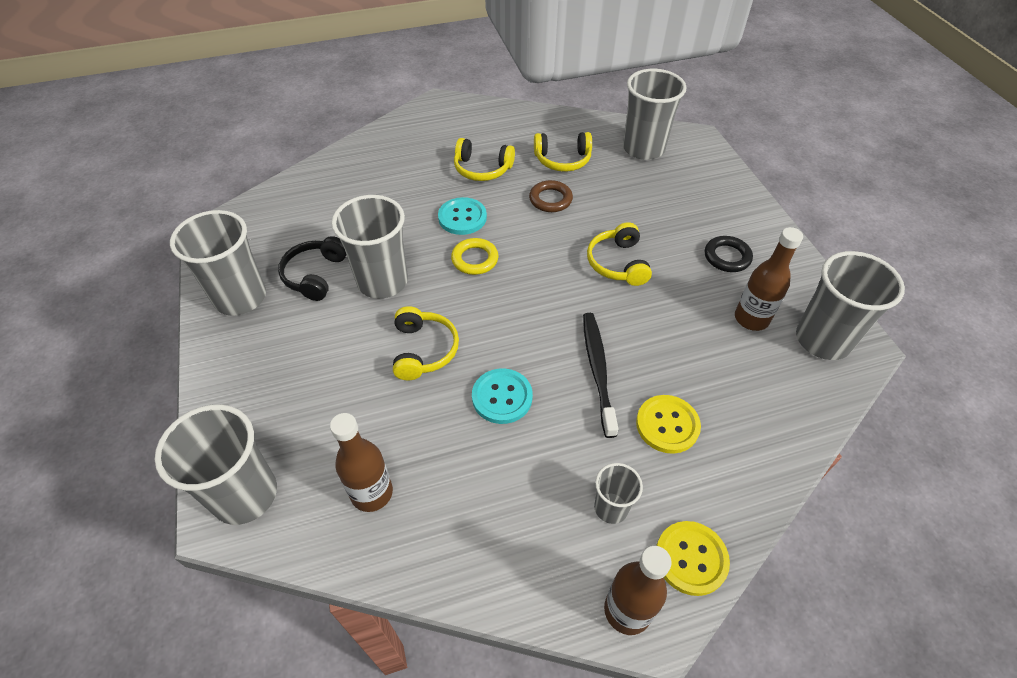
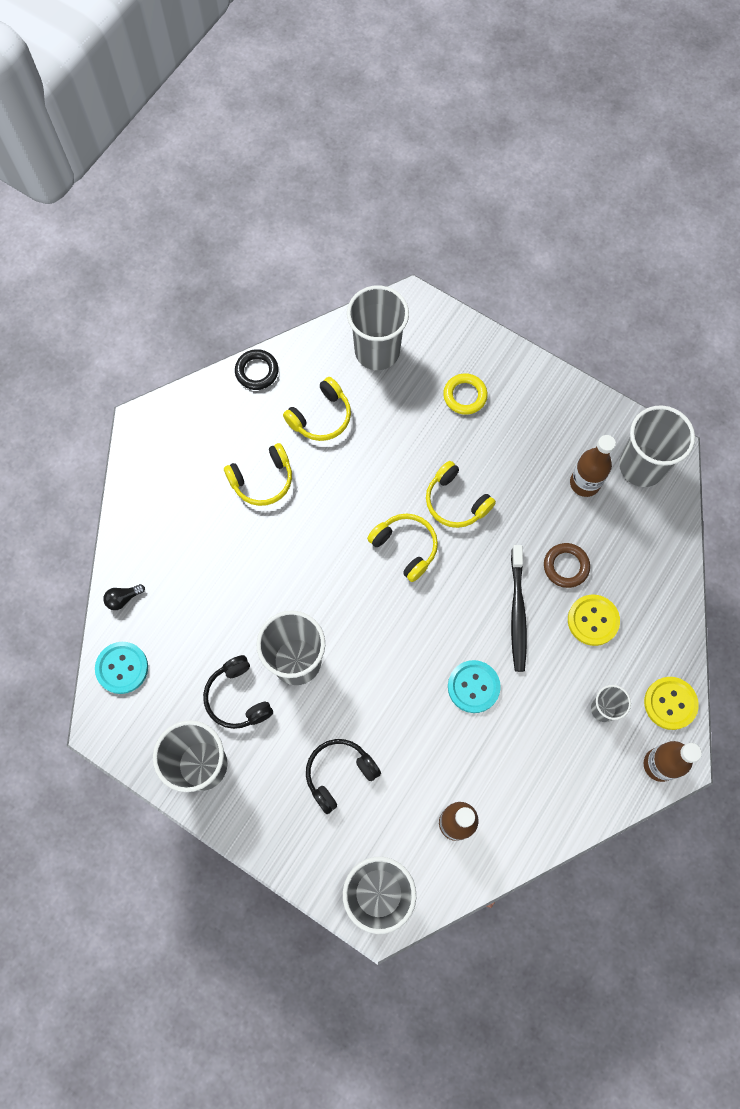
camera: 40 degrees left, 20 degrees up
yellow headphones [393,306,459,380] -> yellow headphones moved to [367,513,438,582]
turquoise button [438,197,487,235] -> turquoise button moved to [95,642,148,694]
yellow ring [451,238,499,275] -> yellow ring moved to [443,373,488,415]
brown ring [529,180,573,212] -> brown ring moved to [544,543,590,588]
black toothbrush [583,313,618,438] -> black toothbrush turned 135 degrees counterclockwise [511,545,527,672]
black ring [705,236,753,272] -> black ring moved to [235,349,278,390]
none -> black light bulb [103,584,145,610]
none -> black headphones [306,739,381,814]

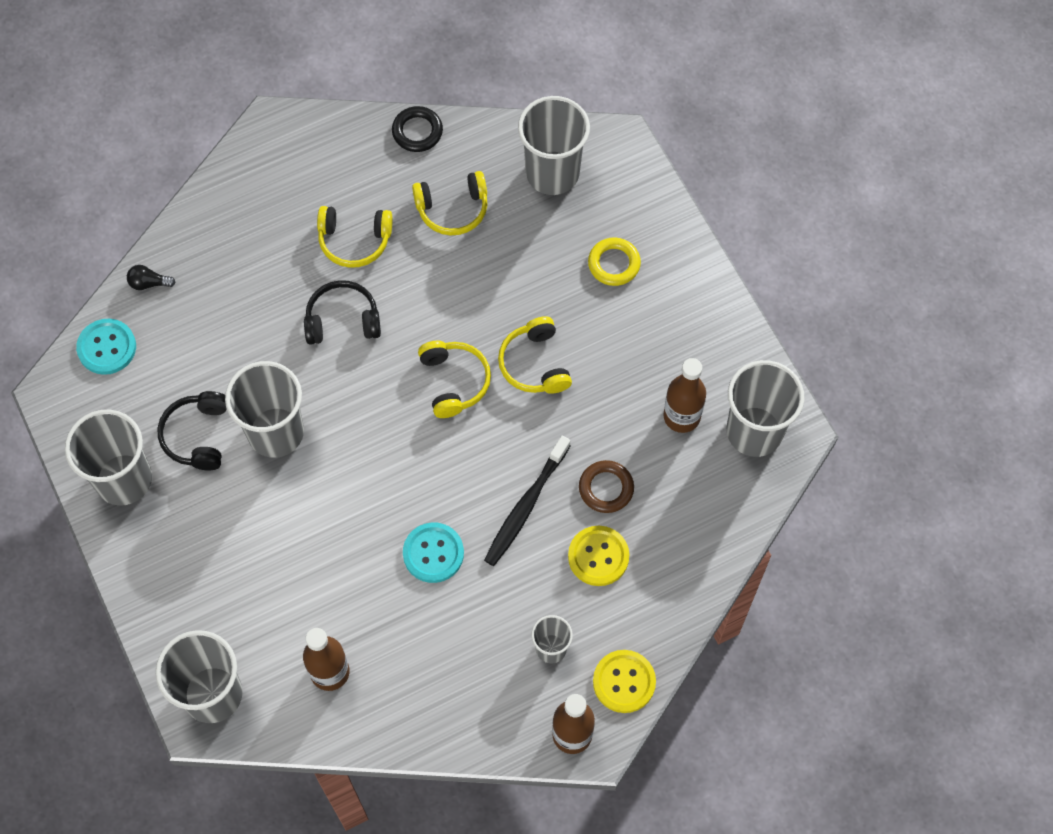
camera: 30 degrees right, 5 degrees down
black headphones [306,739,381,814] -> black headphones moved to [304,280,381,345]

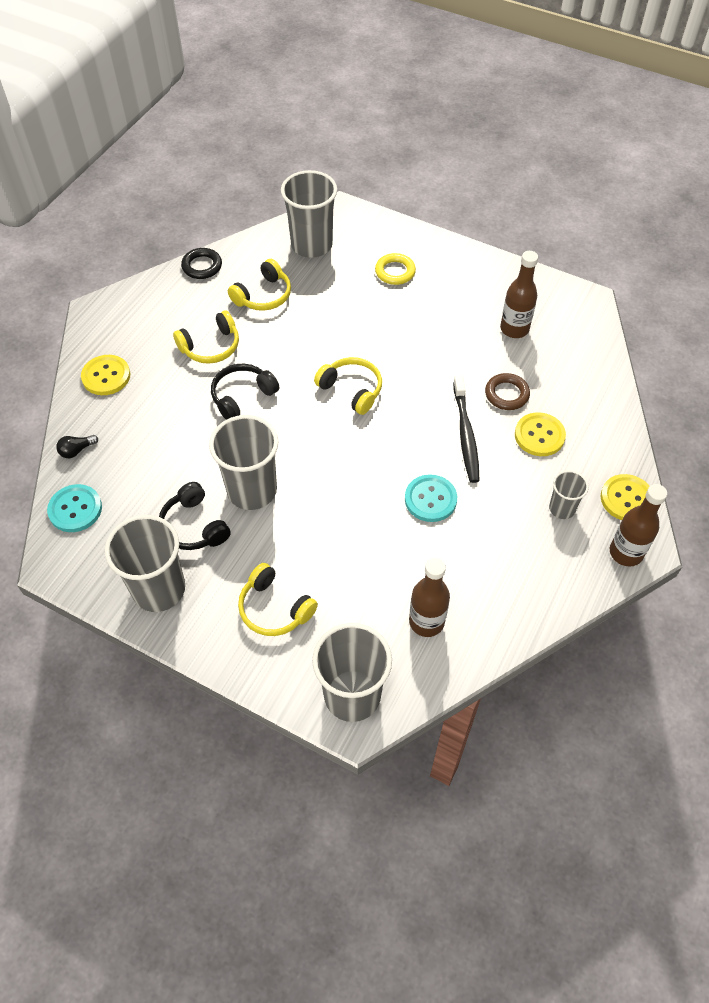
camera: 35 degrees left, 10 degrees down
yellow headphones [498,316,572,394] -> yellow headphones moved to [238,563,318,636]
grey cup [727,360,804,457] -> none
none -> yellow button [81,355,131,395]

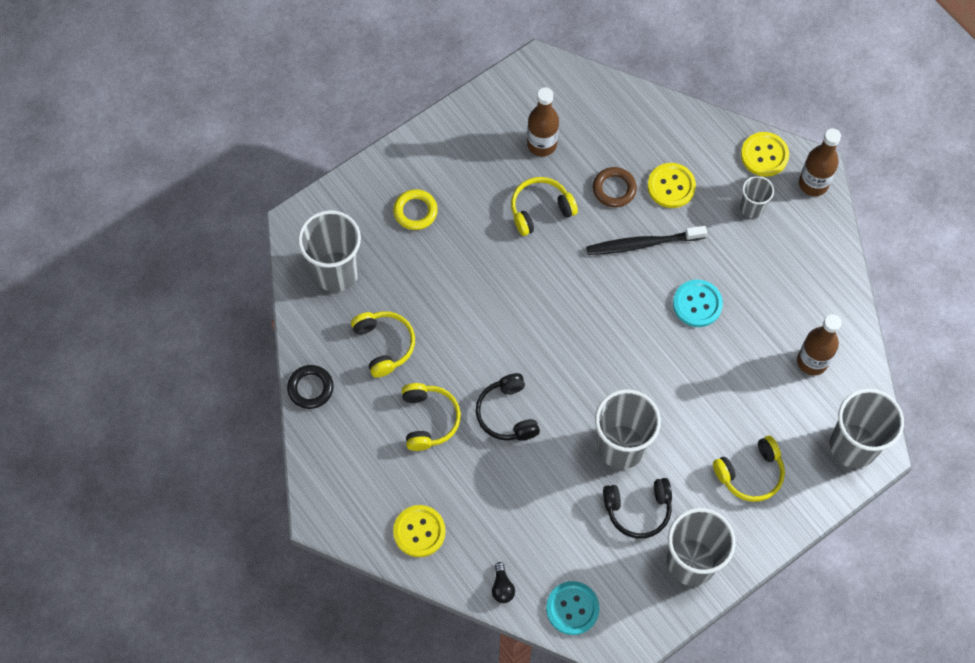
camera: 65 degrees left, 10 degrees up
yellow headphones [314,357,382,415] -> yellow headphones moved to [511,177,578,236]
black toothbrush [453,375,480,483] -> black toothbrush turned 150 degrees clockwise [586,226,707,255]

